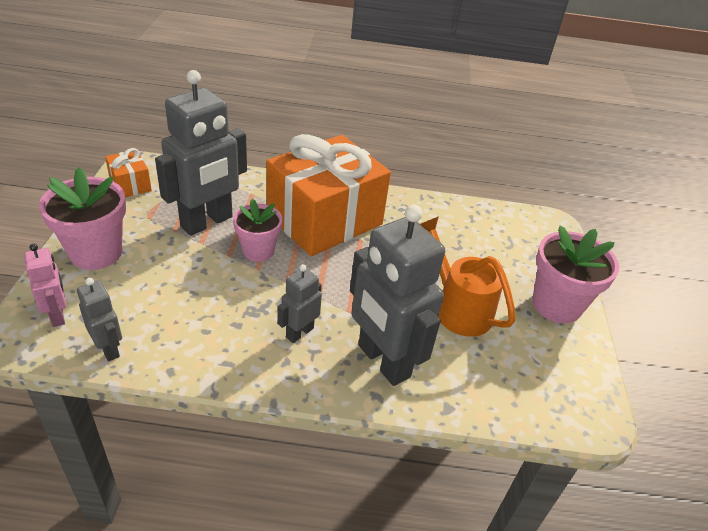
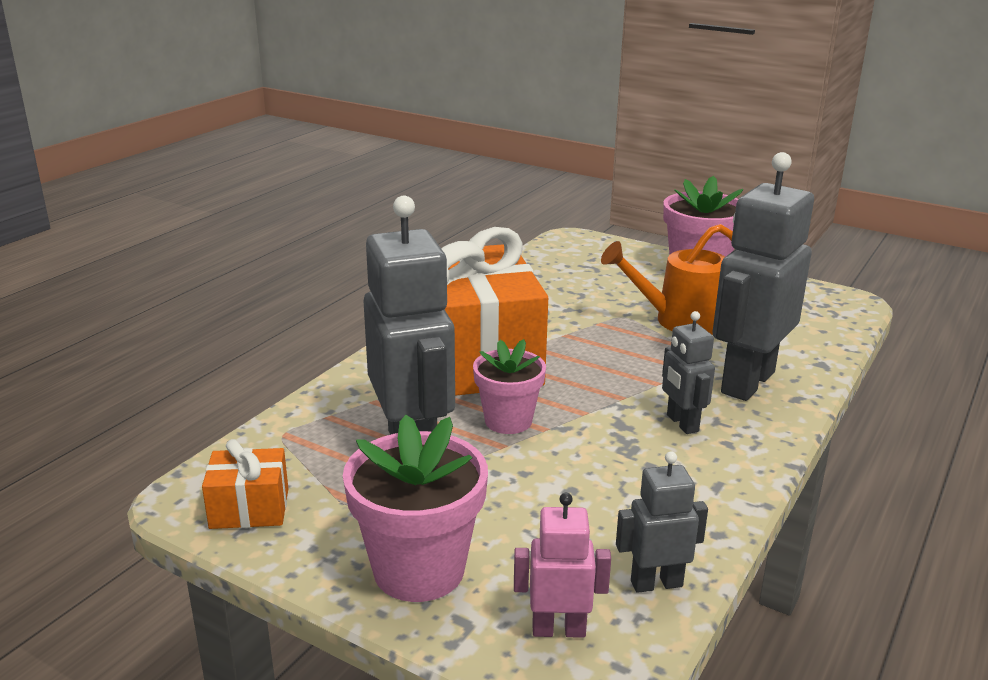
camera: 60 degrees left, 15 degrees down
grey robot [350,205,445,386] -> grey robot turned 135 degrees clockwise [712,152,814,401]

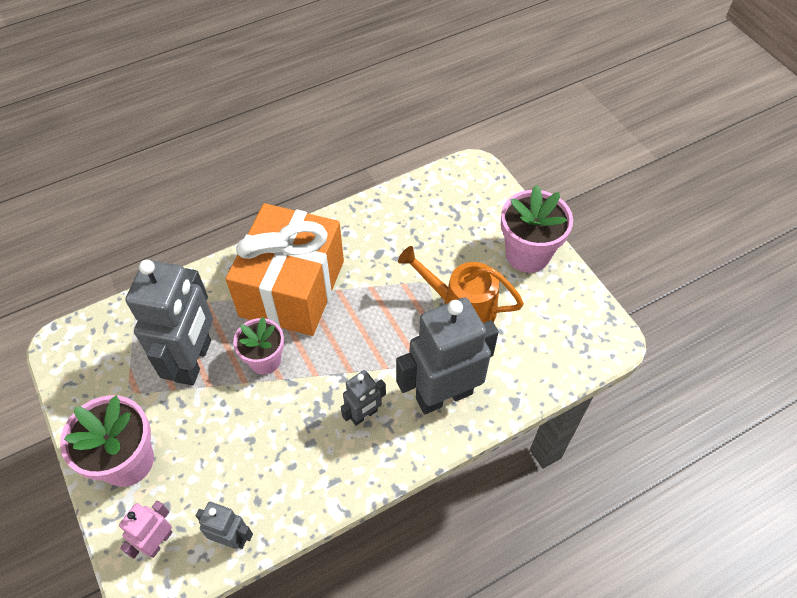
camera: 30 degrees right, 30 degrees up
orange gift [202,439,288,529] -> none
pink robot [514,493,611,638] -> pink robot turned 90 degrees counterclockwise [119,501,173,559]
grey robot [662,311,715,434] -> grey robot turned 135 degrees counterclockwise [341,370,386,426]

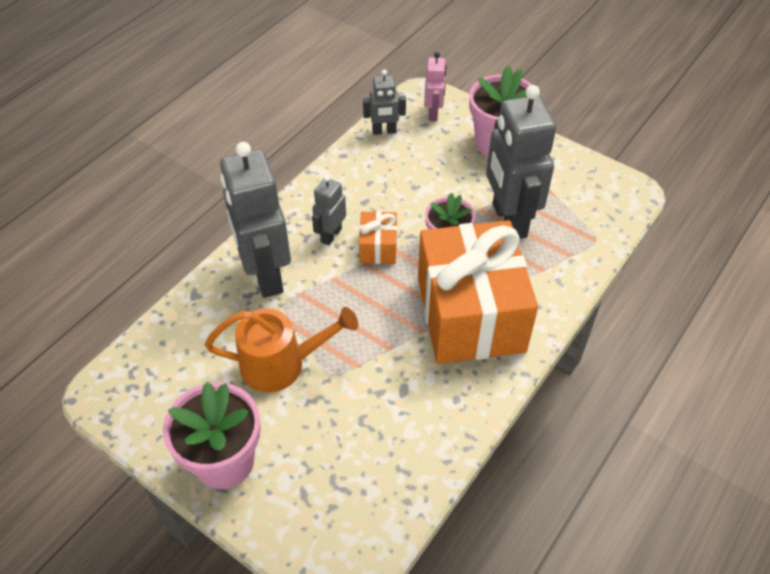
camera: 155 degrees right, 5 degrees down
grey robot [396,298,499,414] -> grey robot turned 120 degrees clockwise [220,142,291,298]
none -> orange gift [359,211,397,264]

